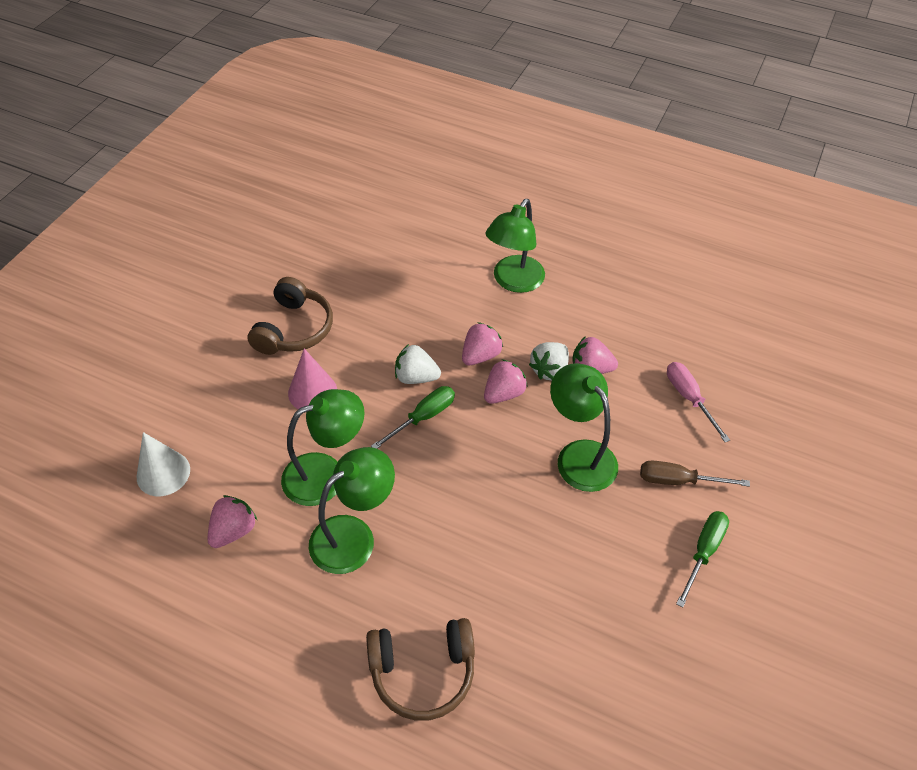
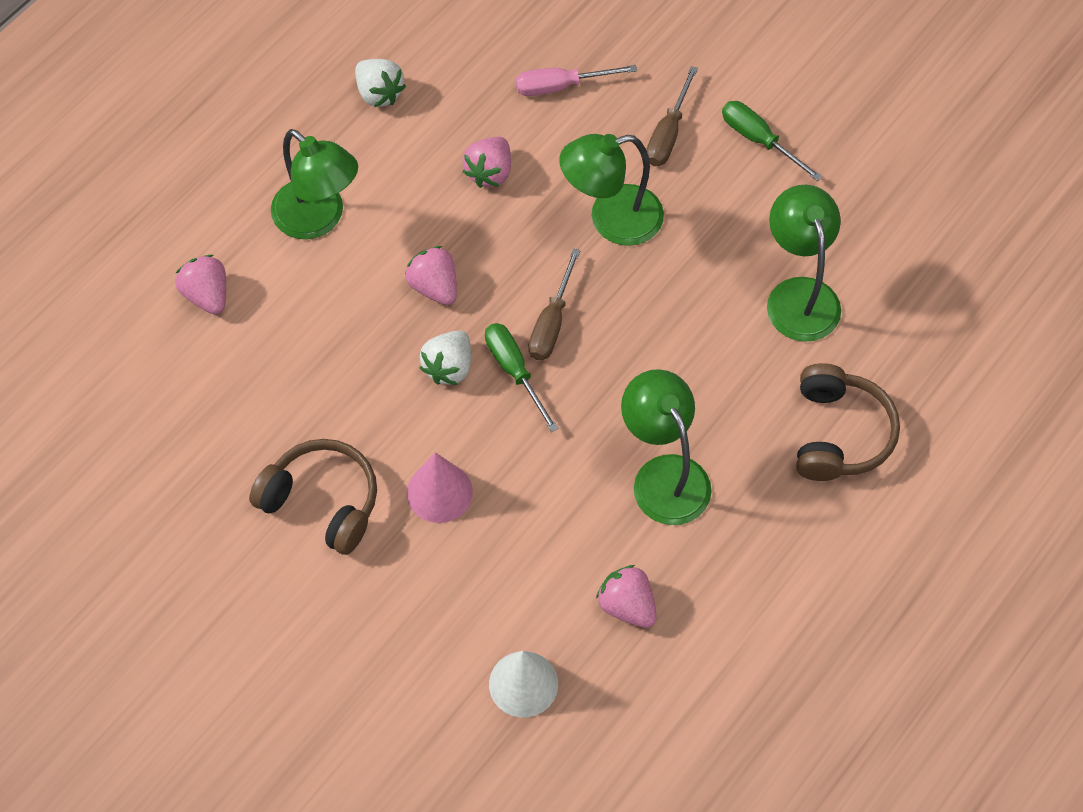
camera: 75 degrees left, 10 degrees up
green lamp [281,389,365,506] -> green lamp moved to [767,185,841,342]
pink strawberry [484,359,528,404] -> pink strawberry moved to [175,255,226,314]
white strawberry [529,342,569,380] -> white strawberry moved to [355,59,406,107]
none -> brown screwdriver [528,248,581,360]

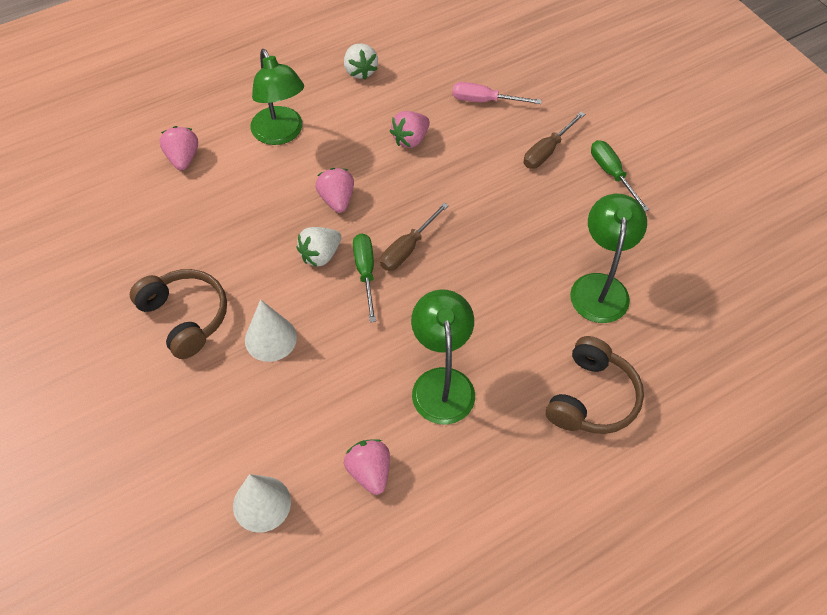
camera: 20 degrees right, 5 degrees down
pink cone [407,452,473,523] -> white cone [245,300,297,362]
green lamp [559,134,664,246] -> none

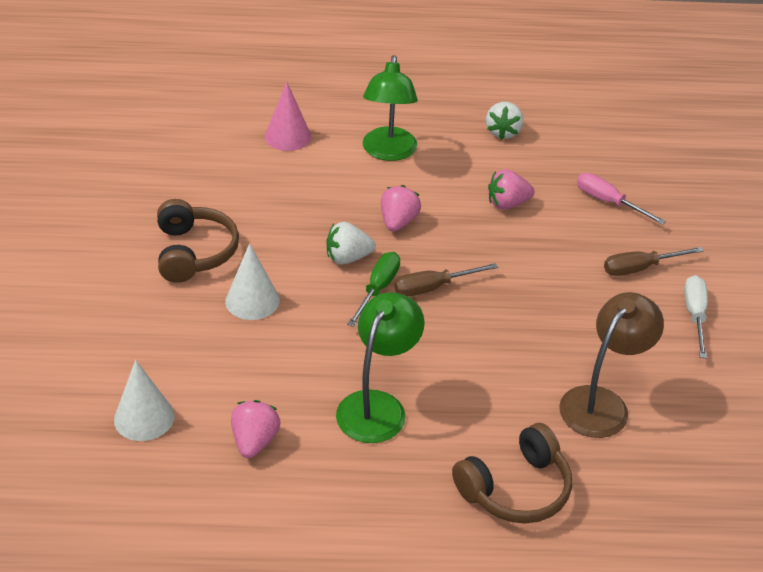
camera: 30 degrees right, 15 degrees down
pink strawberry [160,126,198,170] -> pink cone [265,82,311,151]
green lamp [570,194,647,323] -> brown lamp [559,292,664,438]
green screwdriver [591,140,649,211] -> white screwdriver [684,275,708,359]

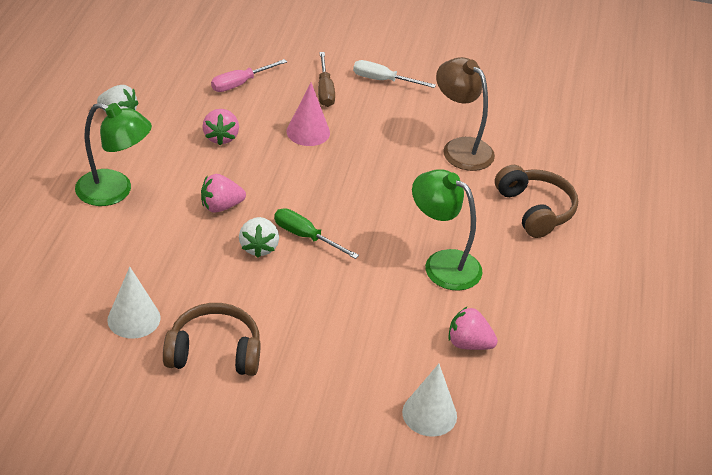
camera: 80 degrees left, 0 degrees up
white cone [225,243,280,320] -> white cone moved to [107,267,161,338]
pink cone [265,82,311,151] -> pink cone moved to [286,82,330,146]
pink strawberry [381,185,421,232] -> pink strawberry turned 45 degrees counterclockwise [201,174,246,213]
brown screwdriver [394,263,498,297] -> none

